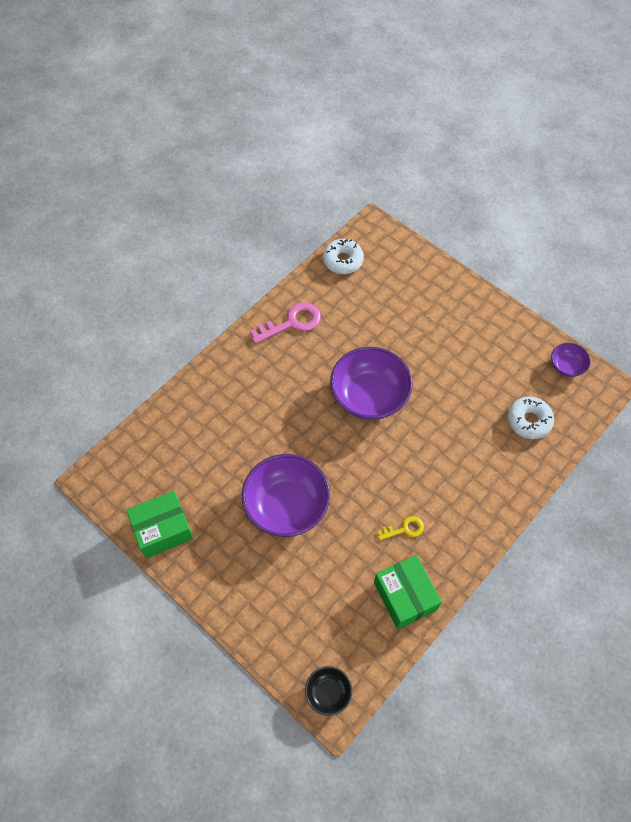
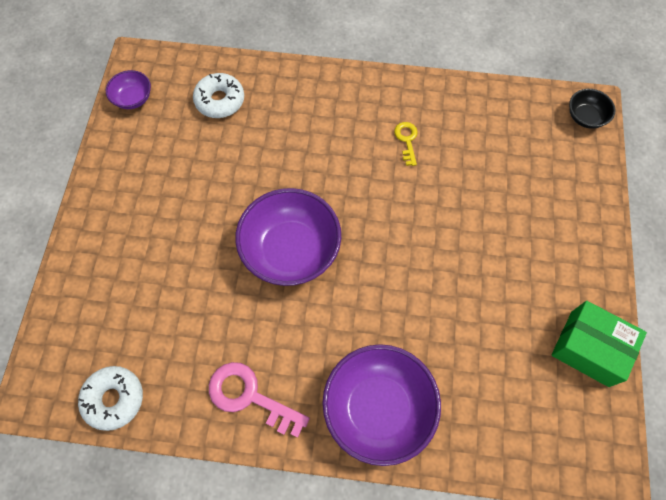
camera: 125 degrees left, 5 degrees up
purple bowl [242,454,330,537] -> purple bowl moved to [322,344,441,466]
green box [374,555,442,629] -> none
yellow key [377,516,424,540] -> yellow key turned 45 degrees clockwise [394,122,418,166]

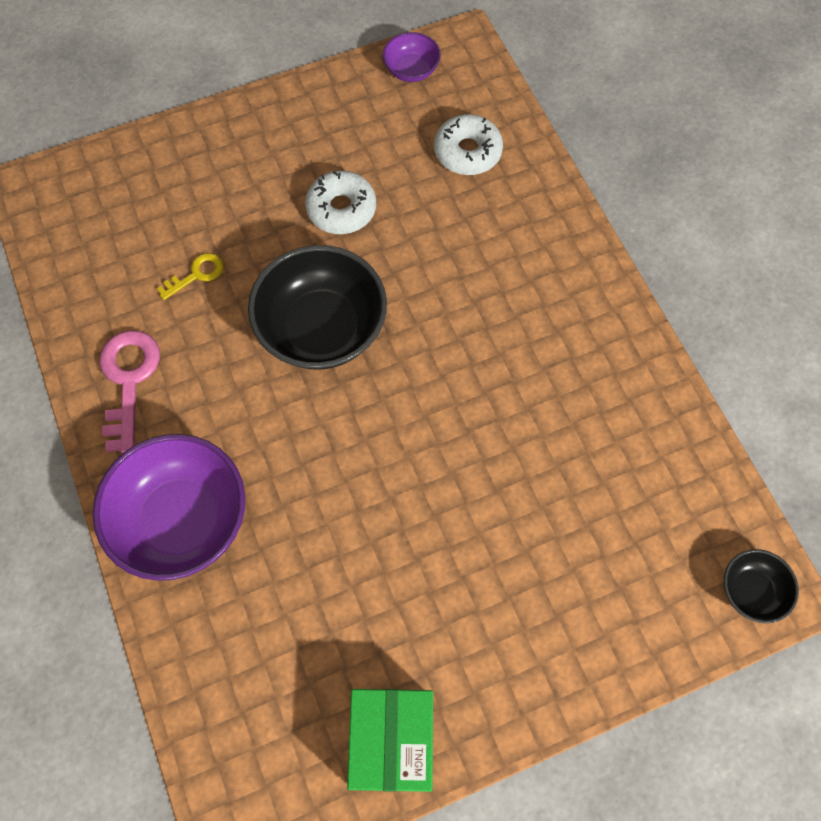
camera: 60 degrees right, 0 degrees up
white donut [78,366,143,431] -> white donut moved to [305,171,376,234]
purple bowl [235,188,341,286] -> black bowl [248,245,387,370]
yellow key [394,122,418,166] -> yellow key moved to [157,253,224,300]

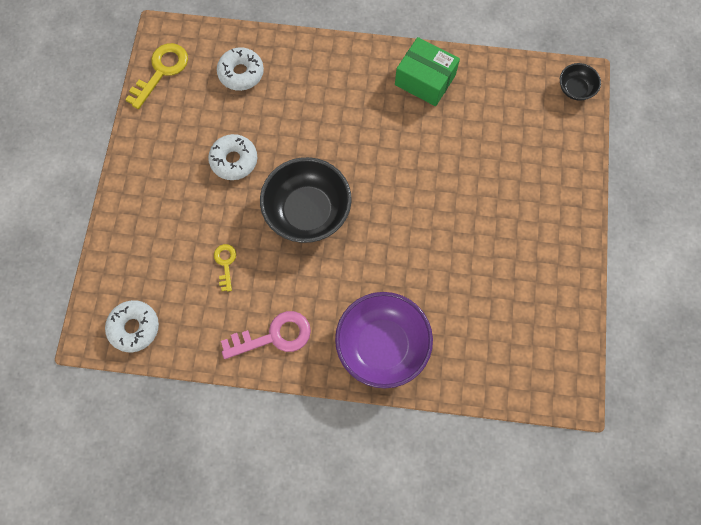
camera: 60 degrees left, 5 degrees up
pink key [99,330,160,453] -> pink key turned 135 degrees clockwise [221,311,311,359]
green box [347,689,433,792] -> green box moved to [395,37,460,106]
purple bowl [383,32,441,82] -> yellow key [125,43,188,109]
none -> white donut [105,300,159,352]

